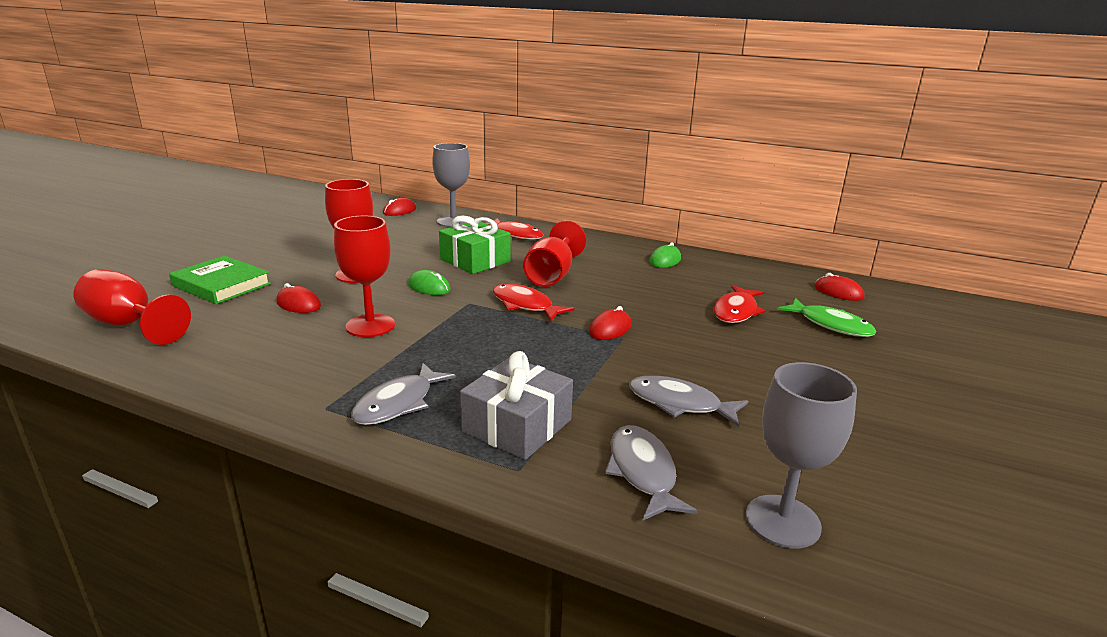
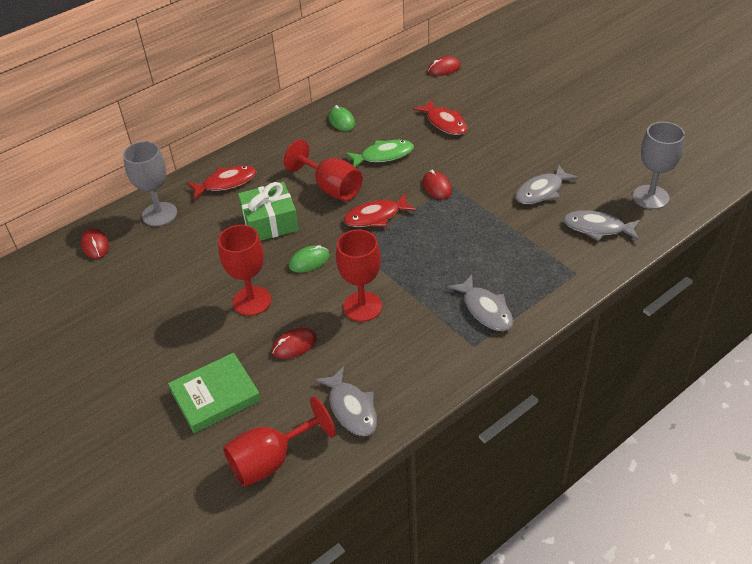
camera: 60 degrees left, 20 degrees up
grey gift [460,351,573,460] -> none
green fish [777,298,876,337] -> green fish moved to [346,140,414,167]
none -> grey fish [315,366,377,436]

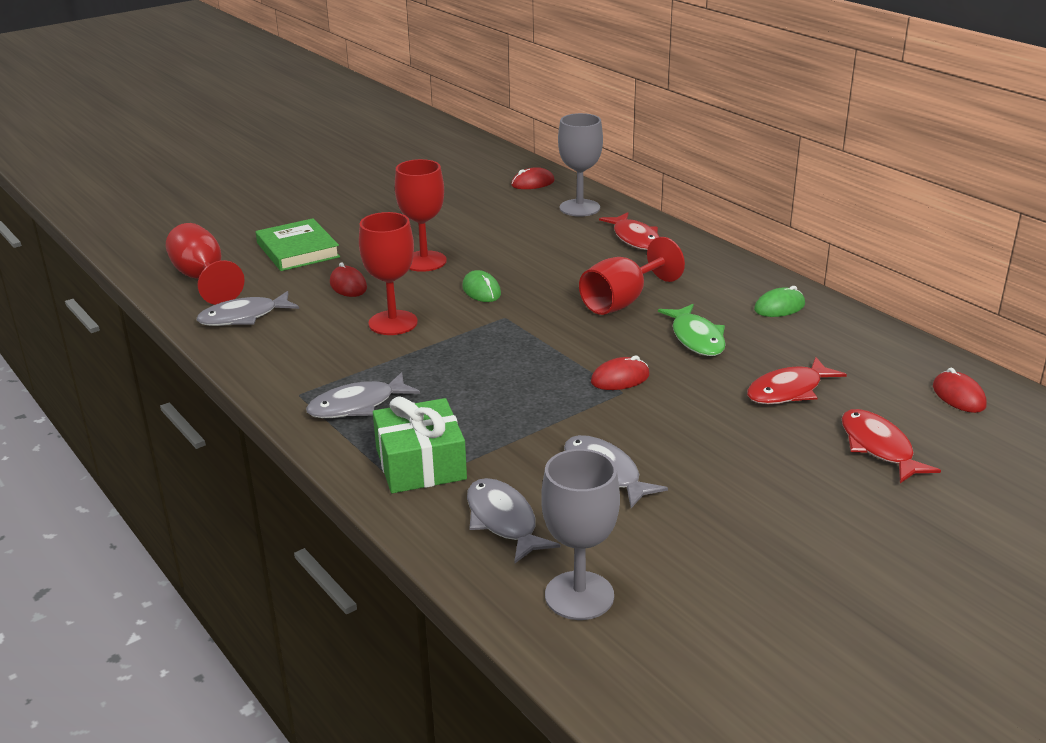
camera: 90 degrees right, 15 degrees down
green gift [238,182,299,241] -> green gift moved to [373,396,467,493]
red fish [344,193,417,227] -> red fish moved to [841,409,941,483]
grey fish [563,210,640,241] -> grey fish turned 45 degrees counterclockwise [467,478,560,564]

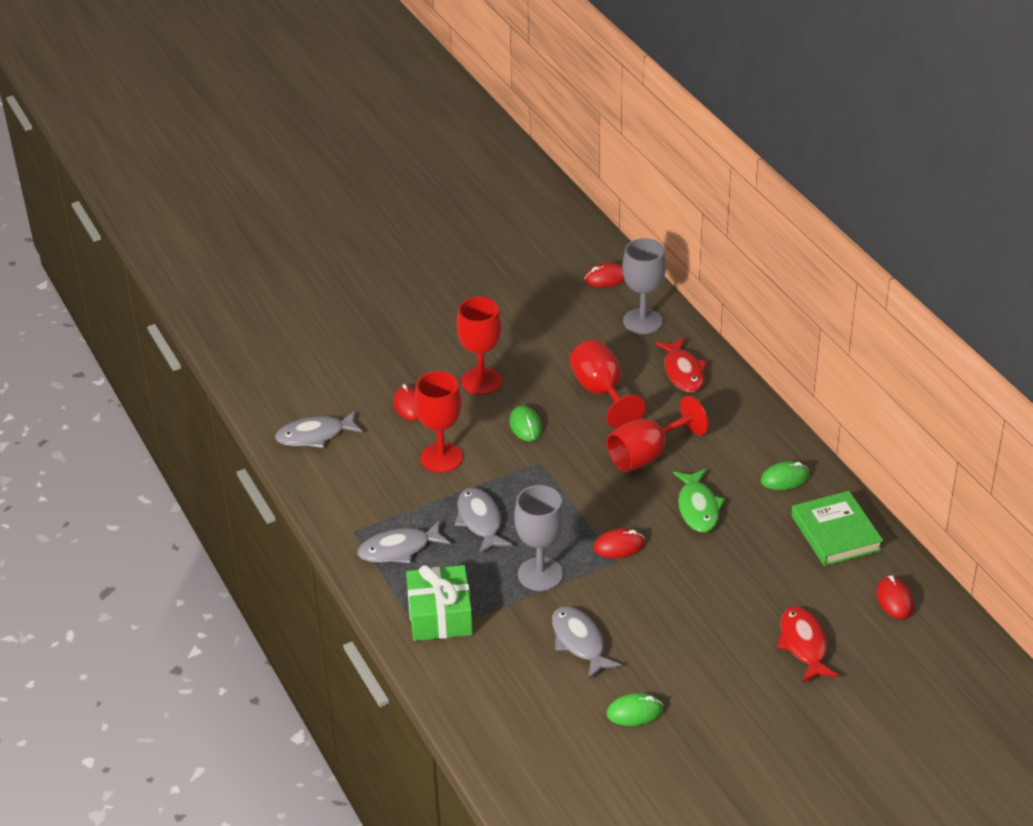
camera: 10 degrees right, 10 degrees up
red goblet [166,223,245,305] -> red goblet moved to [570,339,646,429]
green book [256,218,340,271] -> green book moved to [791,491,883,566]
grey fish [467,478,560,564] -> grey fish moved to [455,487,512,554]
grey goblet [541,449,620,620] -> grey goblet moved to [514,485,565,591]
red fish [747,357,847,404] -> none
none -> green mouse [607,693,664,726]

